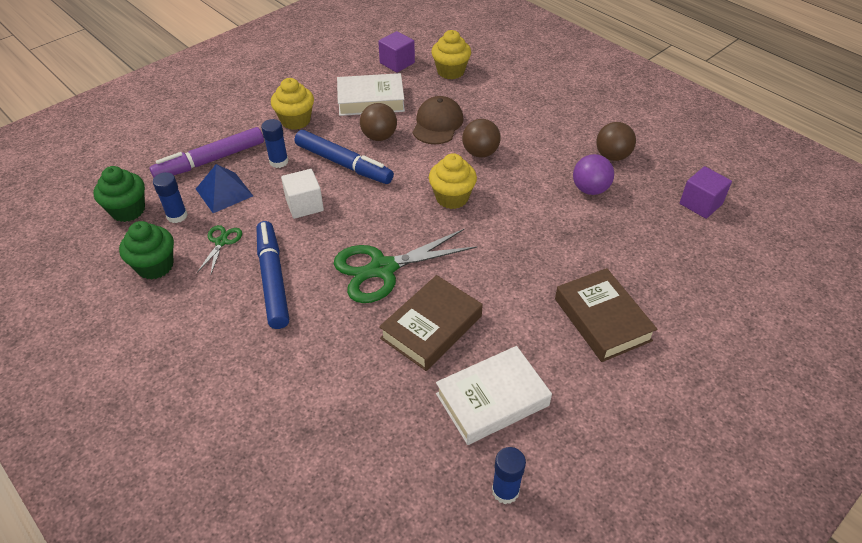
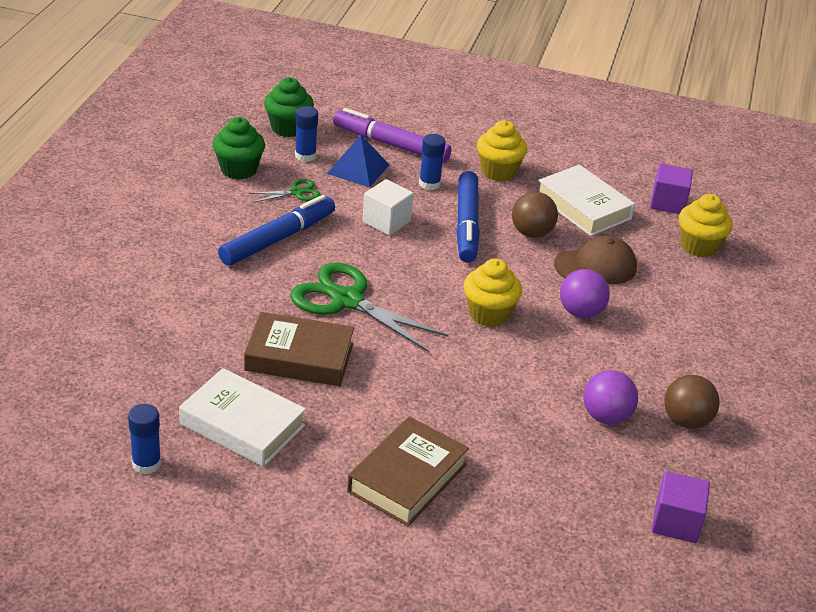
camera: 55 degrees right, 10 degrees down
brown ball [462,119,501,158] -> purple ball [560,269,610,318]

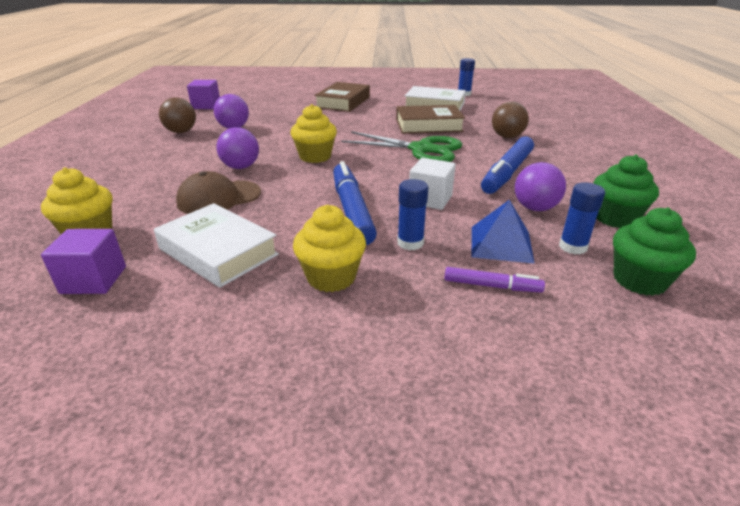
camera: 170 degrees right, 5 degrees down
green scissors [249,179,320,203] -> purple ball [515,162,566,211]
purple marker [333,108,451,163] -> purple marker [444,267,545,293], size x0.53
brown ball [512,192,558,238] -> brown ball moved to [492,102,529,138]

